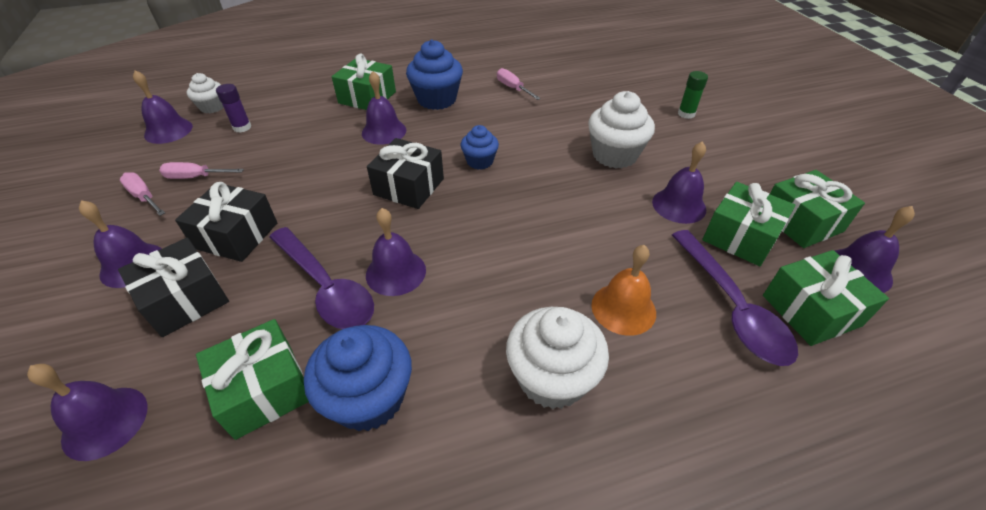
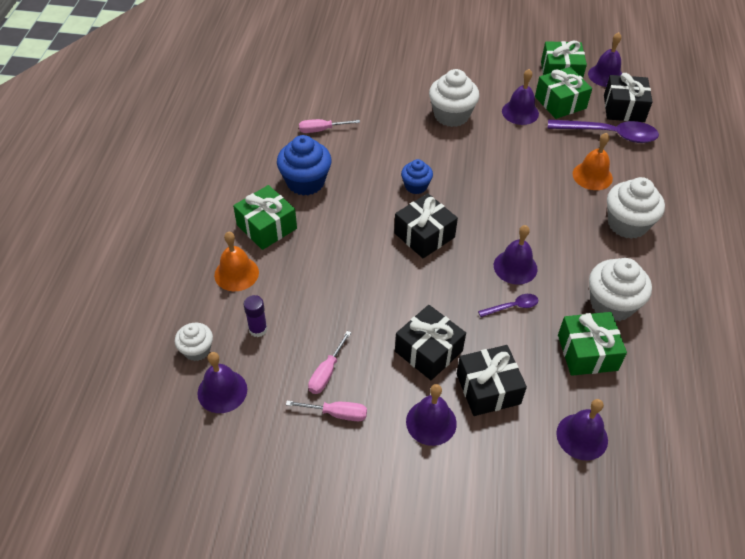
camera: 65 degrees left, 5 degrees up
pink screwdriver [120,172,165,216] -> pink screwdriver turned 150 degrees counterclockwise [286,400,367,421]
purple spoon [269,227,374,329] -> purple spoon [478,294,539,317], size x0.48
blue cupcake [304,325,412,431] -> white cupcake [589,258,652,321]
purple bell [362,71,406,145] -> none
green glue stick [678,71,708,119] -> none
green gift [763,250,889,346] -> black gift [604,73,653,122]
none -> orange bell [214,232,259,291]

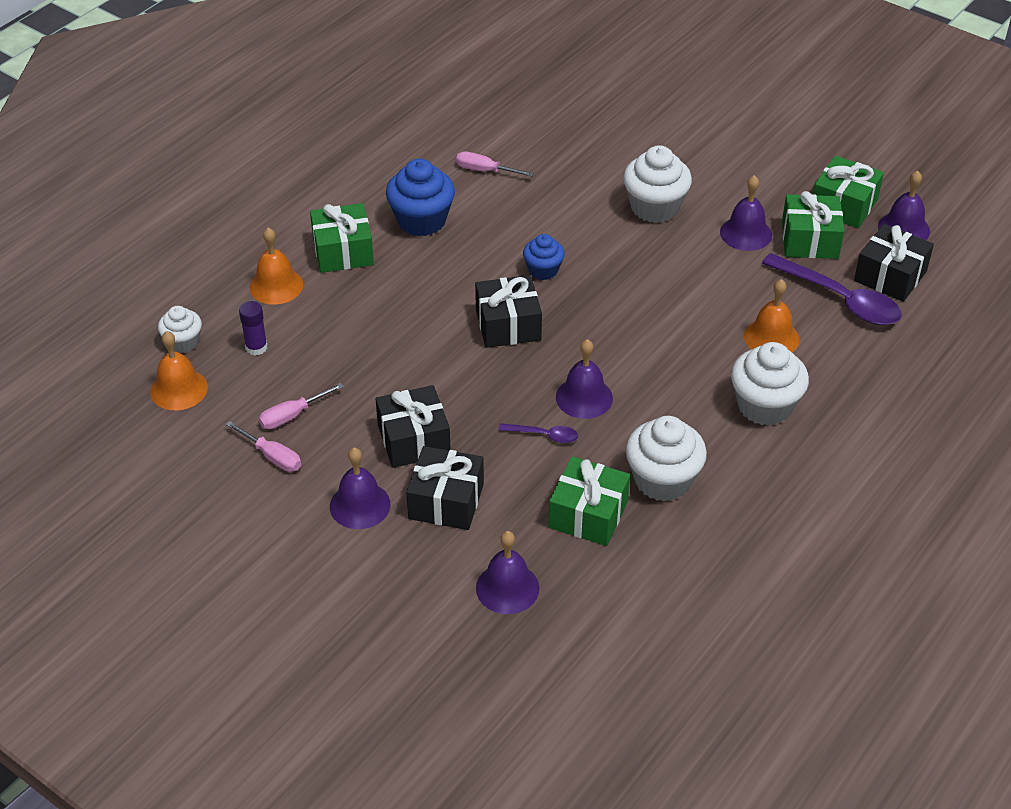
camera: 30 degrees right, 5 degrees down
purple bell [197,352,247,413] -> orange bell [150,331,208,410]

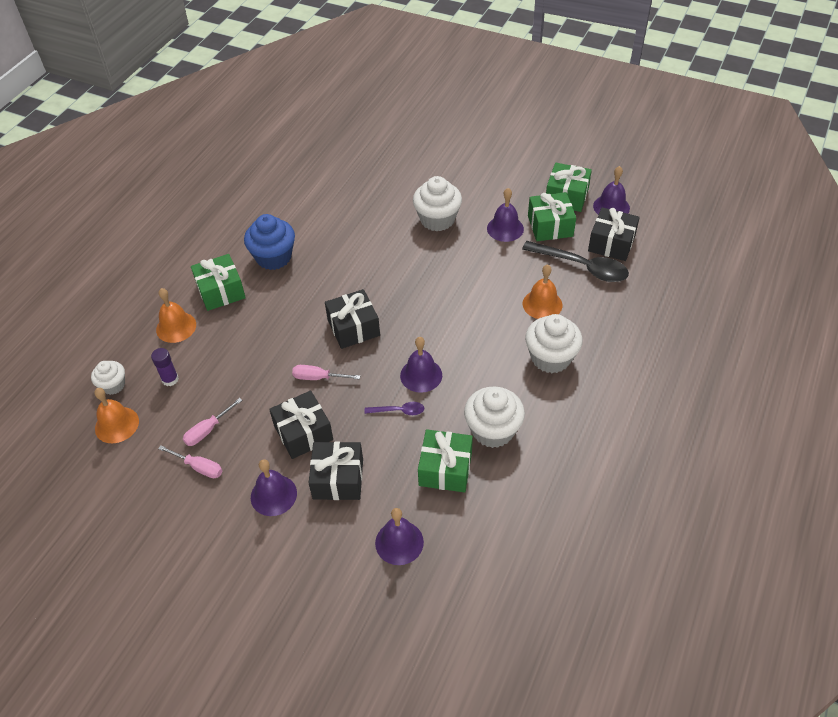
camera: 10 degrees left, 5 degrees up
pink screwdriver [456,151,534,177] -> pink screwdriver moved to [292,365,360,380]
blue cupcake [523,234,565,280] -> none
purple spoon [762,253,902,325] -> black spoon [522,241,629,282]

